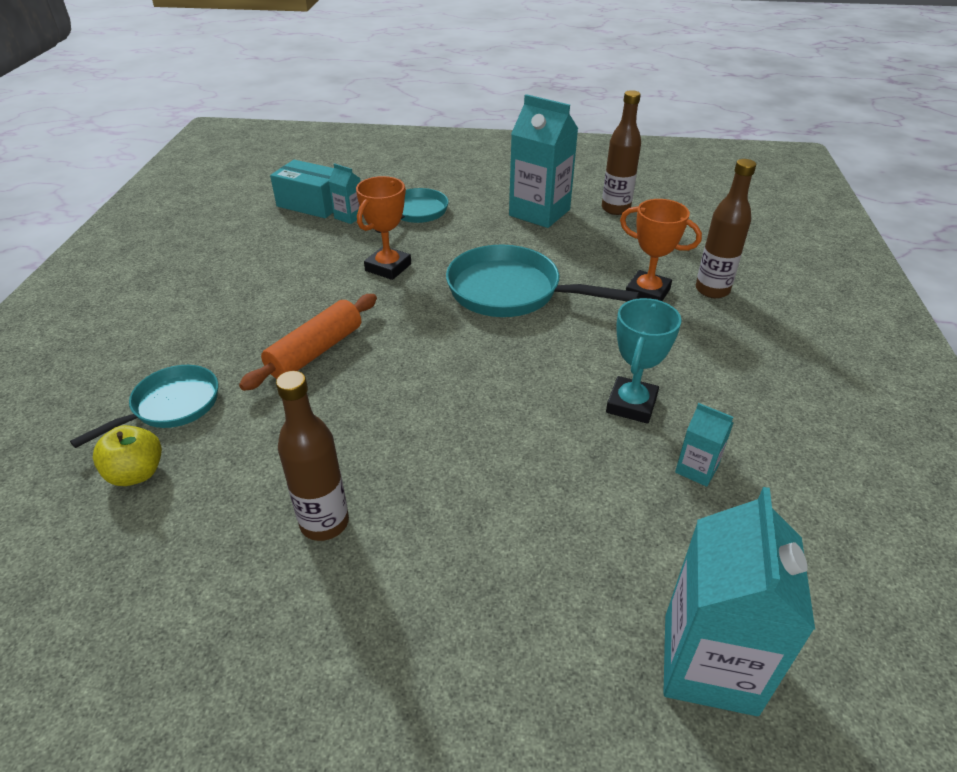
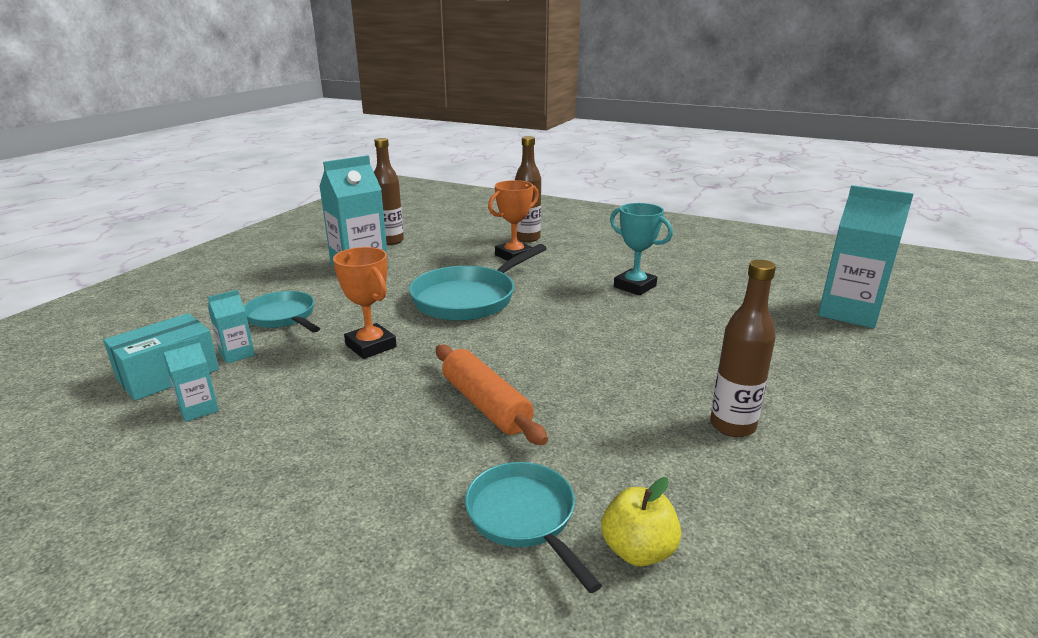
camera: 70 degrees left, 15 degrees down
turquoise carton [675,403,733,487] -> turquoise carton moved to [162,337,219,422]

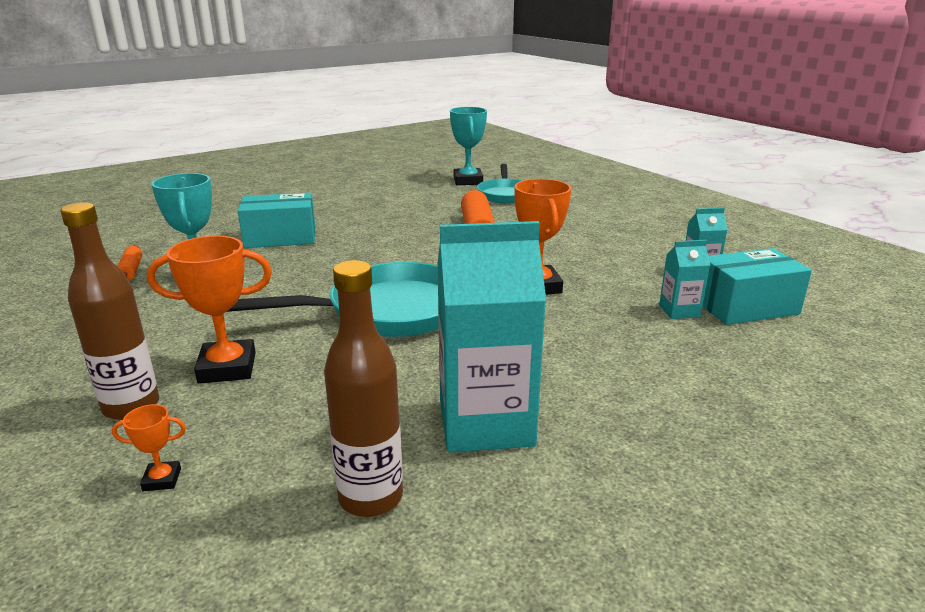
camera: 150 degrees left, 0 degrees up
turquoise pan [244,291,320,333] -> none
yellow apple [601,477,681,567] -> turquoise trophy [450,107,487,185]
brown bottle [710,260,776,437] -> none
turquoise carton [818,185,914,328] -> none
none -> orange trophy [112,404,186,491]
none -> orange rolling pin [117,245,142,281]
none -> turquoise box [238,193,315,248]

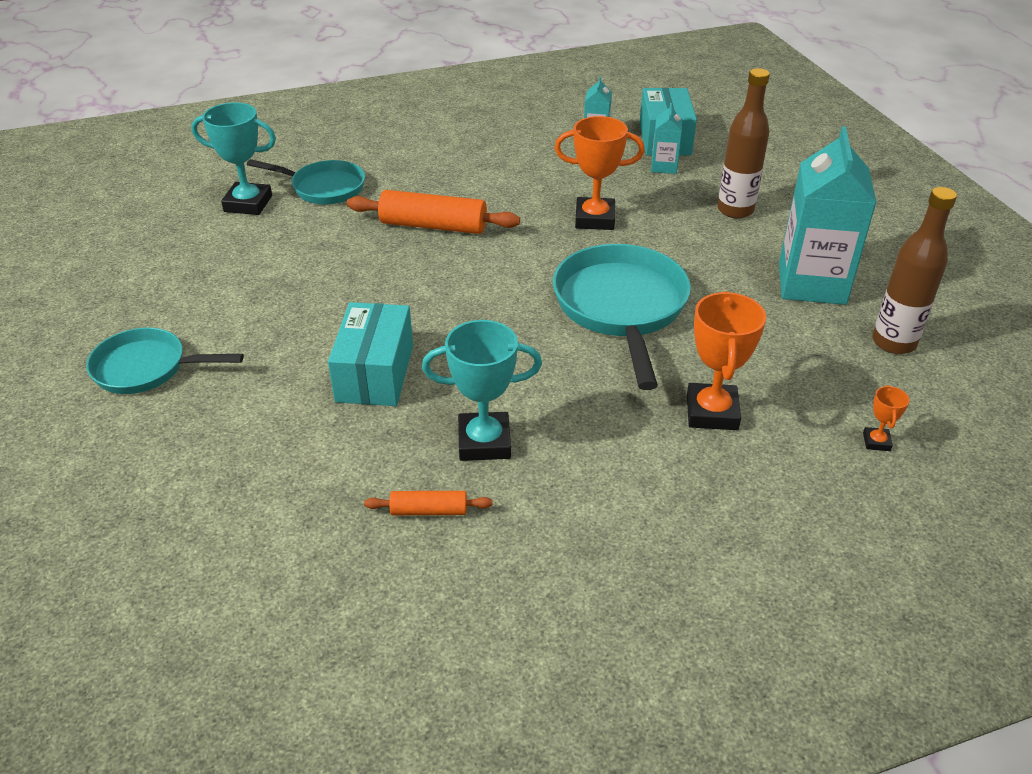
camera: 75 degrees left, 15 degrees up
brown bottle [60,202,159,420] -> brown bottle moved to [717,68,770,218]
none -> turquoise pan [86,328,244,394]

